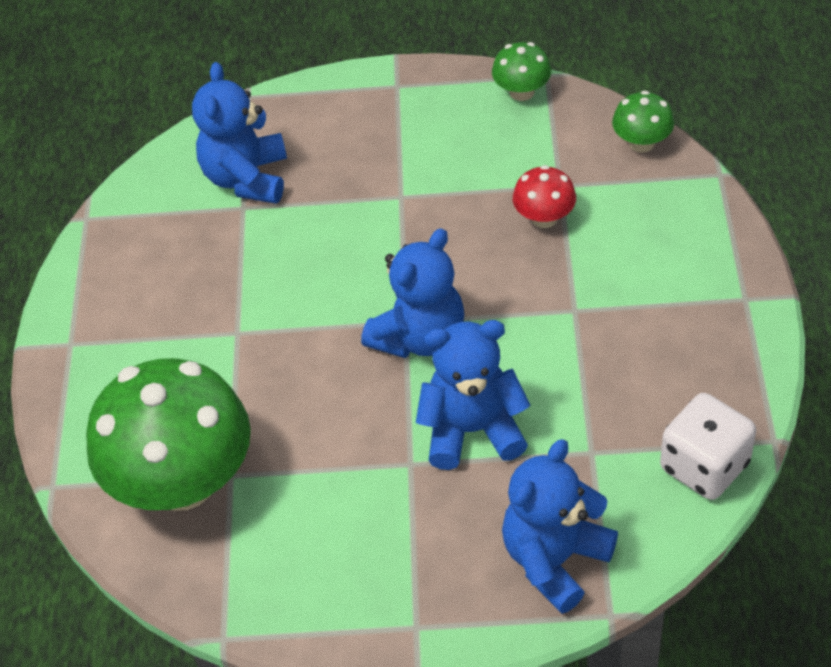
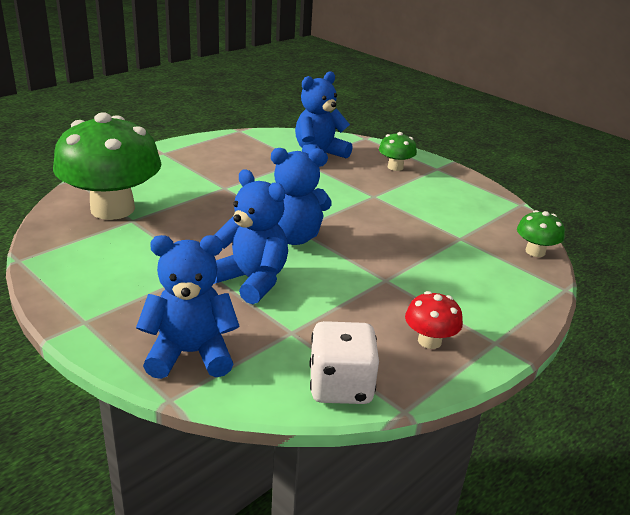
camera: 40 degrees right, 20 degrees down
green mushroom [492,42,551,101] -> green mushroom moved to [379,132,417,171]
red mushroom [513,165,576,228] -> red mushroom moved to [405,291,463,349]

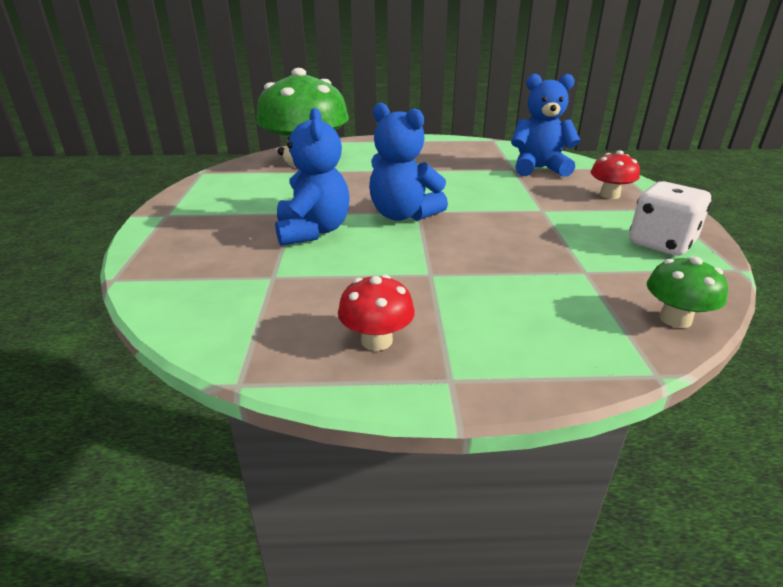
camera: 45 degrees right, 0 degrees up
blue teddy bear [136,235,240,379] -> none
white dice [309,321,379,404] -> white dice moved to [629,181,711,256]
green mushroom [379,132,417,171] -> red mushroom [591,150,640,199]

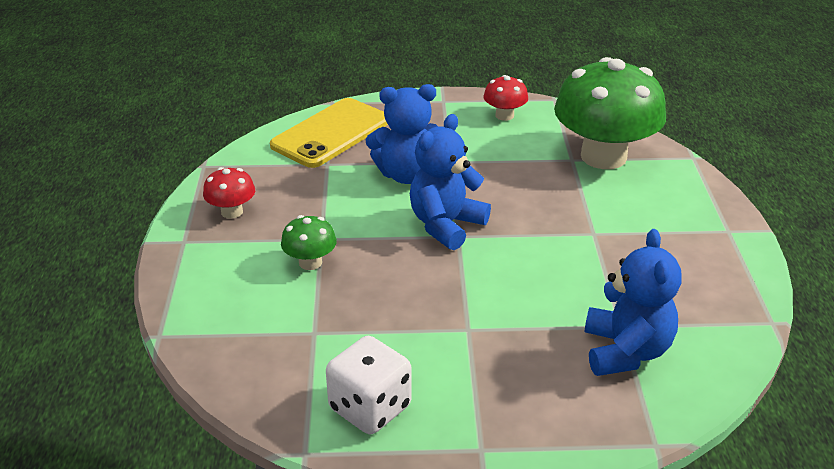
camera: 90 degrees right, 5 degrees up
red mushroom [591,150,640,199] -> red mushroom moved to [484,75,528,121]
green mushroom [647,257,728,328] -> green mushroom moved to [281,215,337,270]
none -> yellow phone [270,98,388,168]

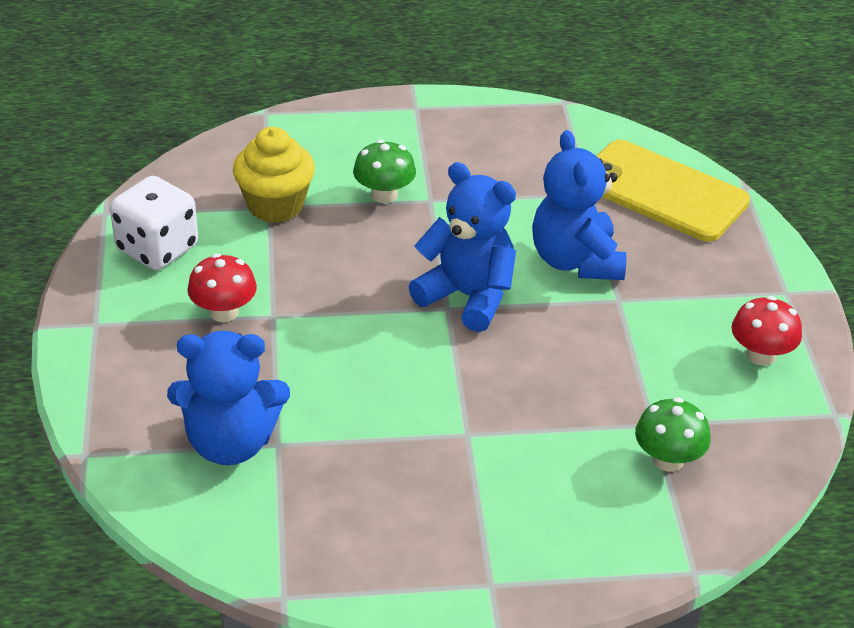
camera: 85 degrees right, 5 degrees up
red mushroom [203,167,255,219] -> red mushroom moved to [187,254,257,322]
green mushroom [554,57,666,169] -> green mushroom [635,397,711,472], size x0.44
none -> yellow cupcake [233,127,315,223]

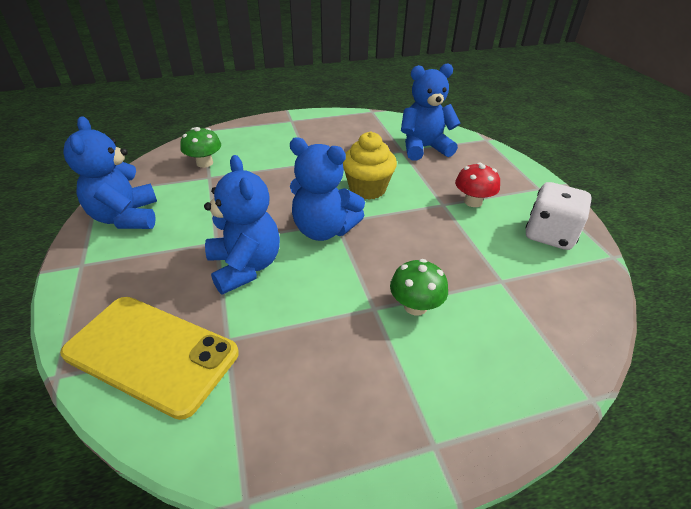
camera: 170 degrees right, 0 degrees up
yellow cupcake [233,127,315,223] -> yellow cupcake moved to [343,132,397,200]
red mushroom [732,296,802,366] -> blue teddy bear [63,116,157,229]

